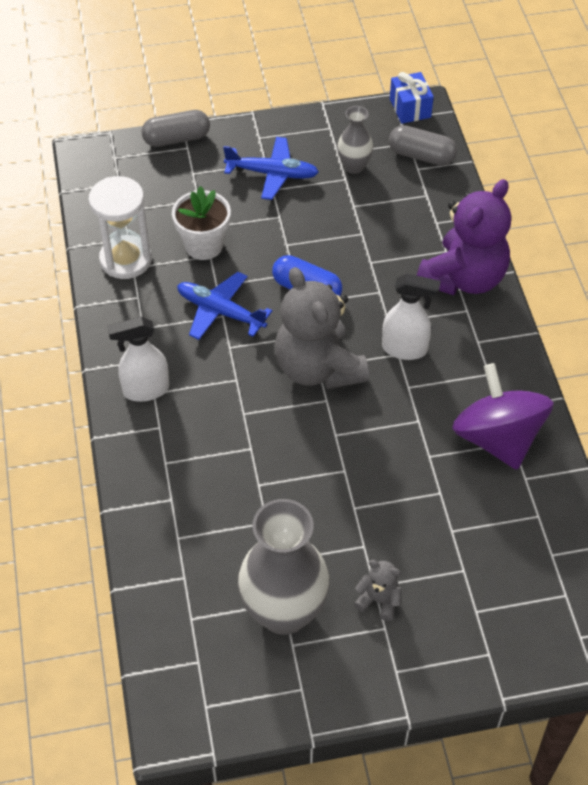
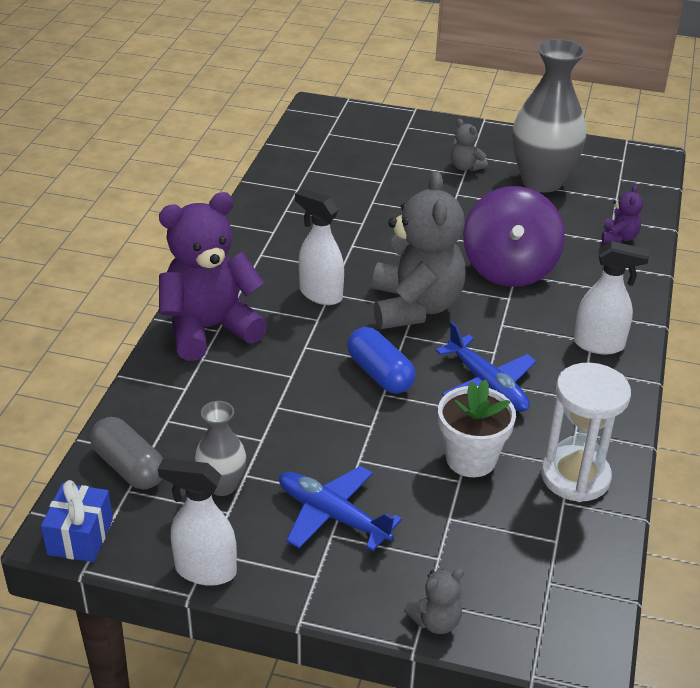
camera: 155 degrees left, 15 degrees down
grey capsule [142,110,210,147] -> grey teddy bear [404,569,464,634]
purple spinning top [452,363,554,470] -> purple spinning top moved to [463,186,565,287]
none -> white spray bottle [158,458,237,586]
none -> purple teddy bear [602,185,643,243]

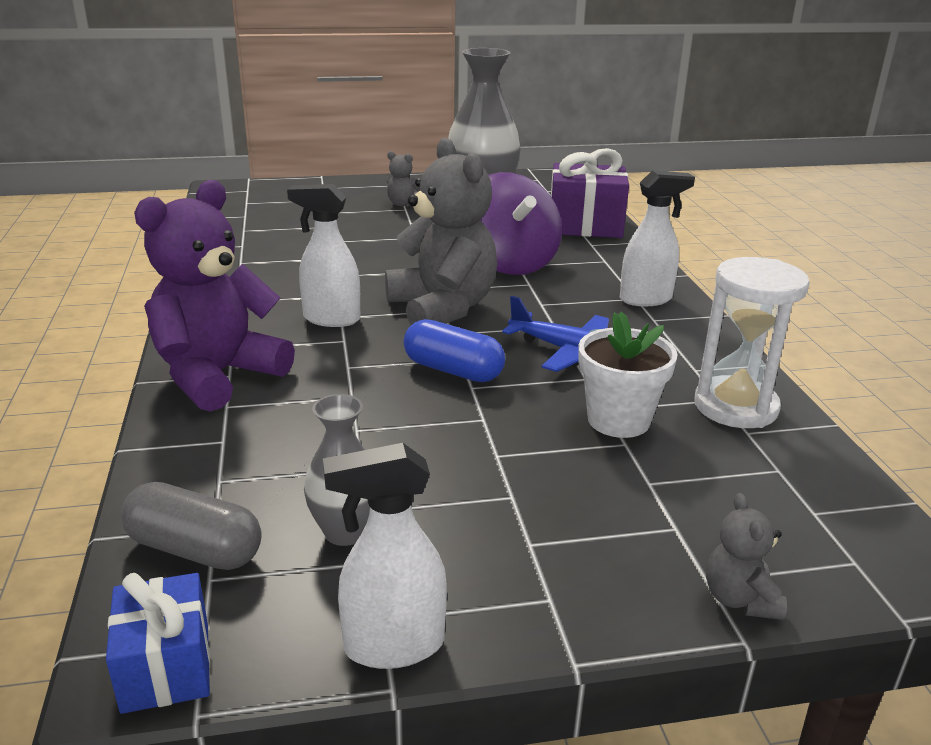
camera: 25 degrees left, 10 degrees down
blue plane [279,466,402,551] -> none
grey teddy bear [404,569,464,634] -> grey teddy bear turned 135 degrees clockwise [706,493,787,620]
purple teddy bear [602,185,643,243] -> purple gift [551,148,629,238]

